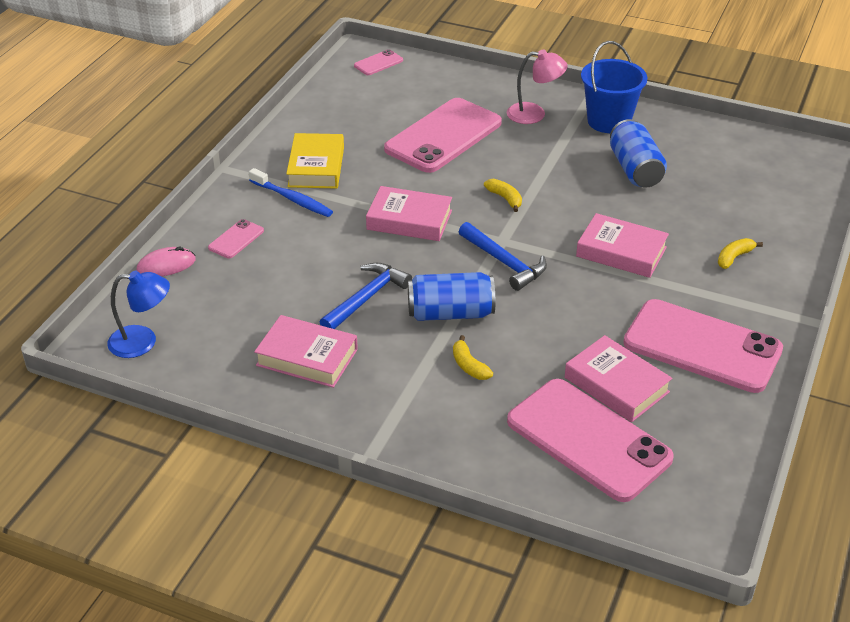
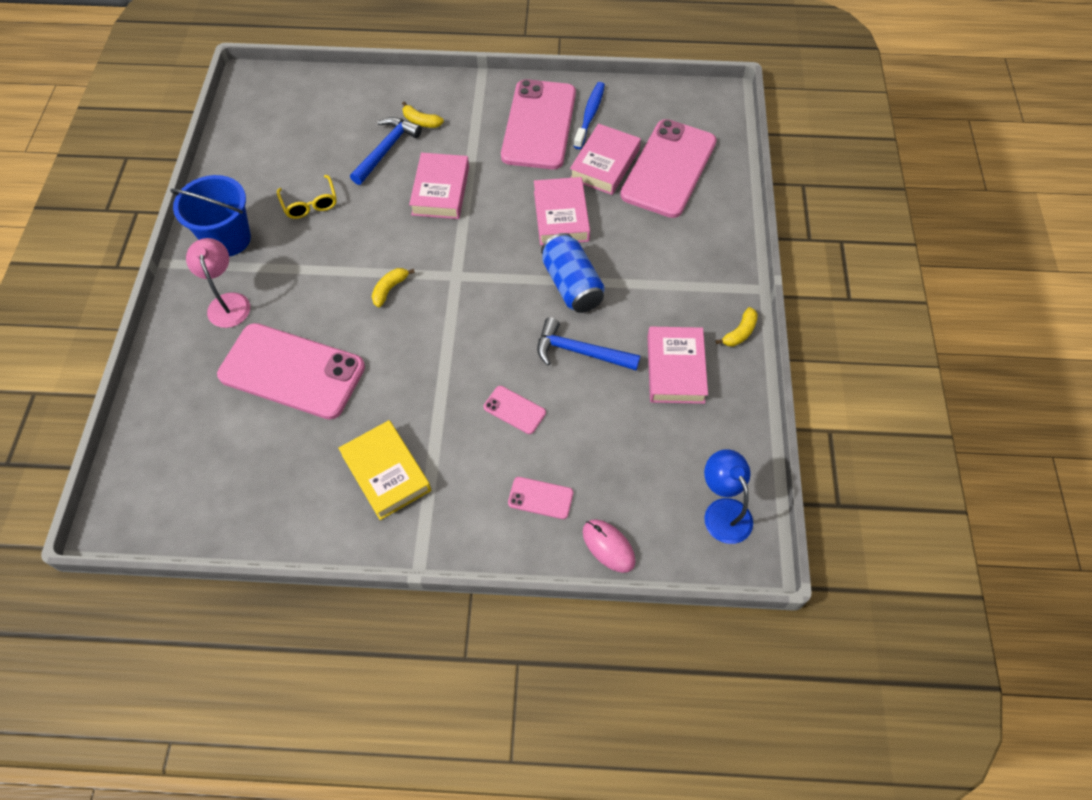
camera: 110 degrees left, 20 degrees up
blue toothbrush [249,168,333,217] -> blue toothbrush moved to [574,82,605,149]
yellow book [286,133,344,189] -> yellow book turned 75 degrees clockwise [338,420,431,520]
pink phone [354,49,403,75] -> pink phone moved to [484,386,546,434]
pink book [366,186,452,241] -> pink book moved to [534,177,590,245]
yellow banana [453,335,493,380] -> yellow banana moved to [716,307,758,347]
blue hammer [459,222,547,291] -> blue hammer moved to [350,117,422,185]
blue can [610,119,667,188] -> yellow glasses [277,175,337,219]

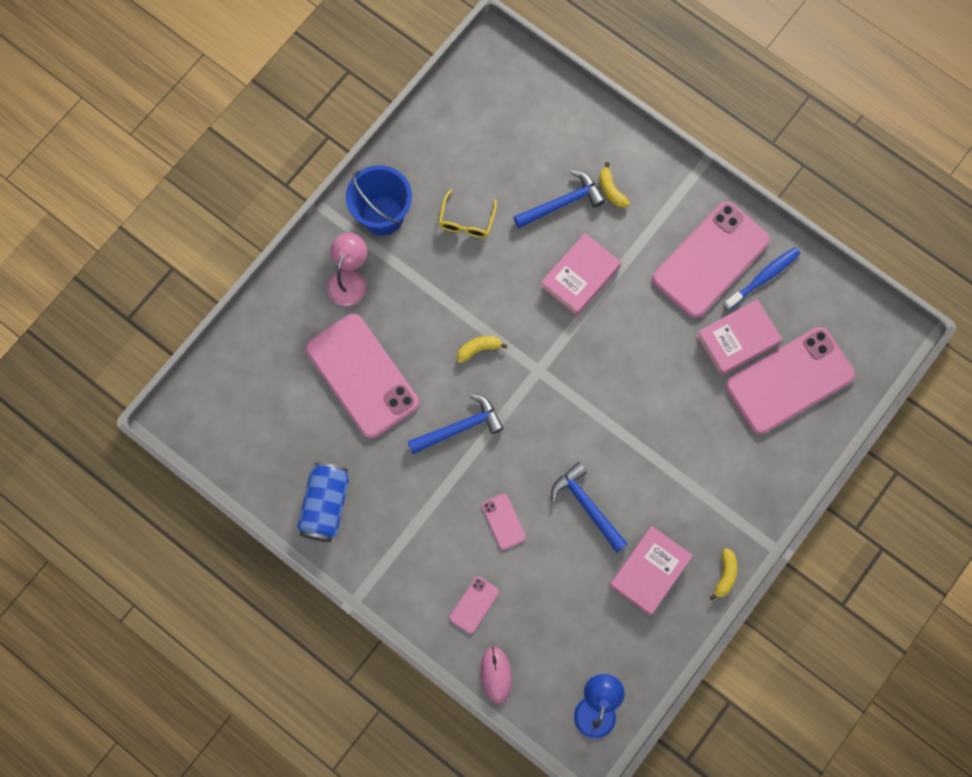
camera: 35 degrees right, 15 degrees up
yellow book [338,420,431,520] -> none
pink phone [508,477,573,519] -> pink phone turned 75 degrees clockwise [449,577,499,634]
pink book [534,177,590,245] -> none
blue can [541,233,605,313] -> blue can moved to [297,462,349,542]
yellow banana [716,307,758,347] -> yellow banana turned 60 degrees counterclockwise [710,548,737,600]
none -> blue hammer [407,393,504,454]

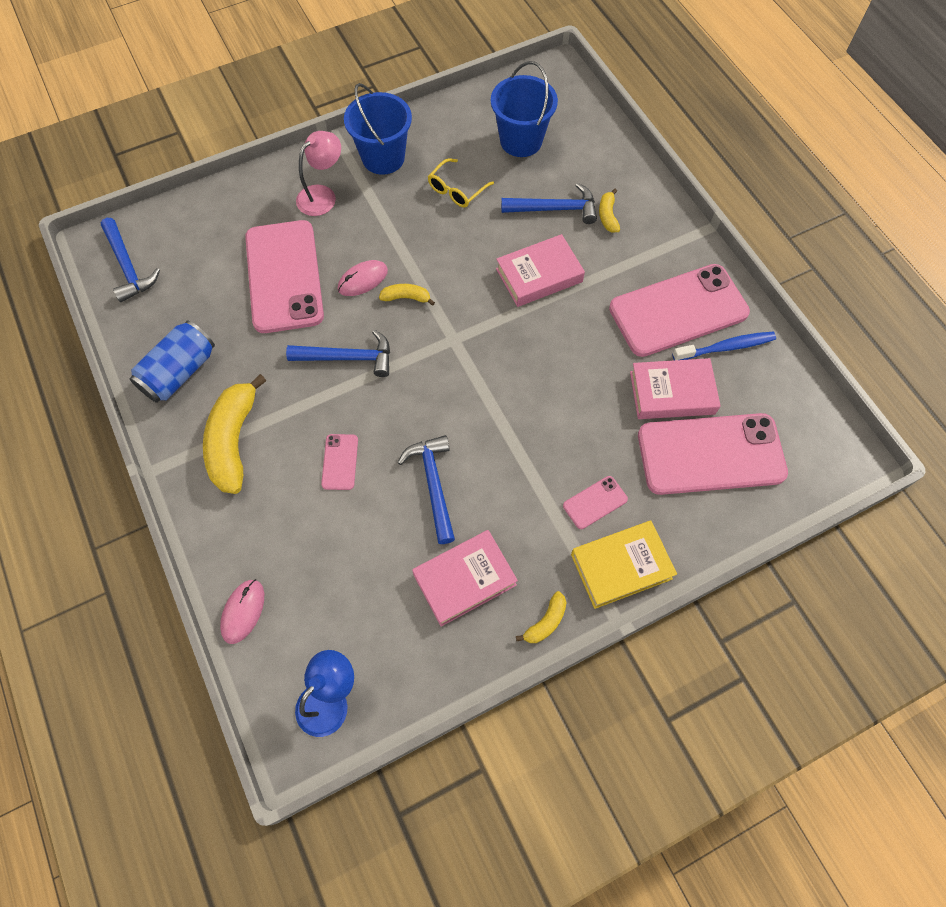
camera: 25 degrees right, 10 degrees down
pink phone [449,577,499,634] -> pink phone moved to [563,476,628,529]
none -> blue hammer [100,218,160,302]
none -> yellow banana [203,374,266,494]
none -> pink mouse [338,260,388,296]
none -> blue bucket [491,61,558,157]
none -> yellow book [571,521,677,609]

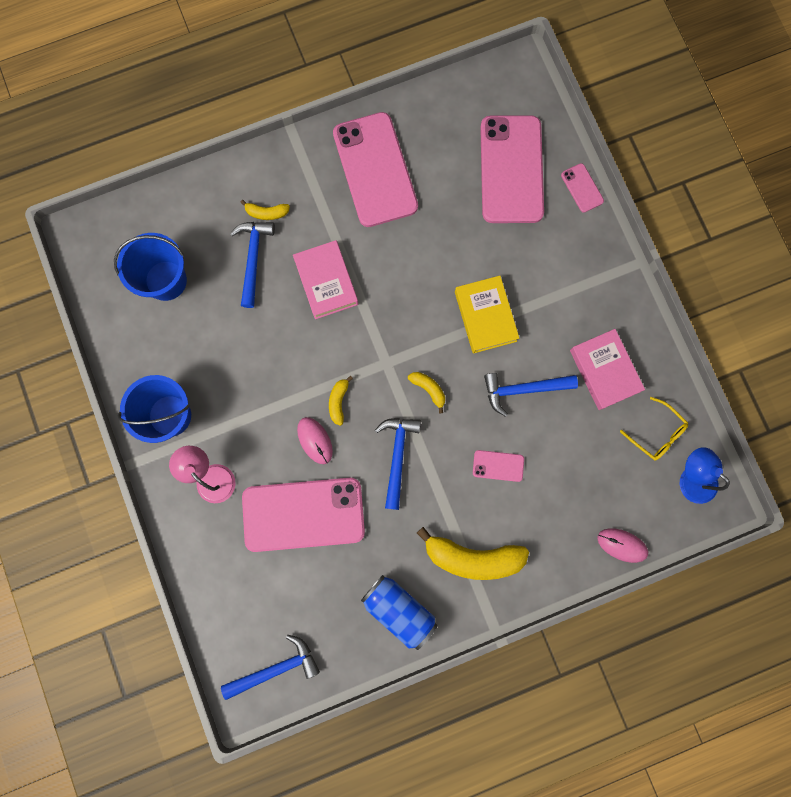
camera: 85 degrees left, 15 degrees up
yellow glasses [428,158,494,208] -> yellow glasses moved to [620,397,688,461]
yellow banana [516,591,567,643] -> yellow banana moved to [408,372,445,413]
pink phone [563,476,628,529] -> pink phone moved to [561,163,604,213]
yellow book [571,521,677,609] -> yellow book moved to [455,276,519,354]
pink book [630,358,721,419] -> none
blue toothbrush [672,332,776,360] -> none

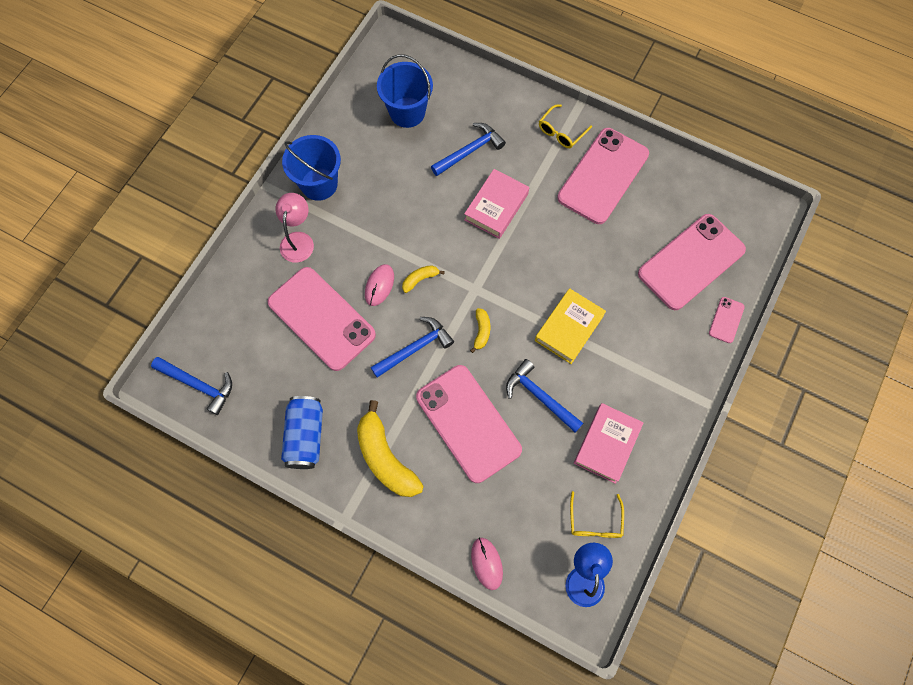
camera: 50 degrees right, 10 degrees down
yellow banana [240,200,290,220] -> none
pink phone [473,450,524,482] -> pink phone [416,365,522,483], size x2.36
none -> yellow glasses [539,104,592,148]

